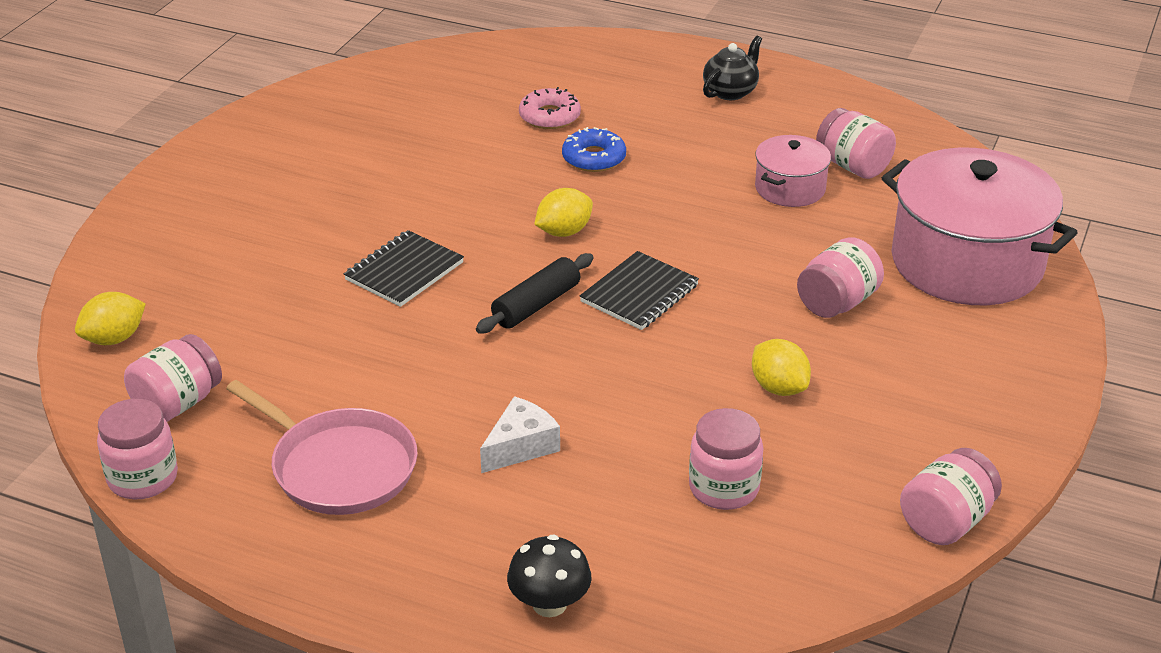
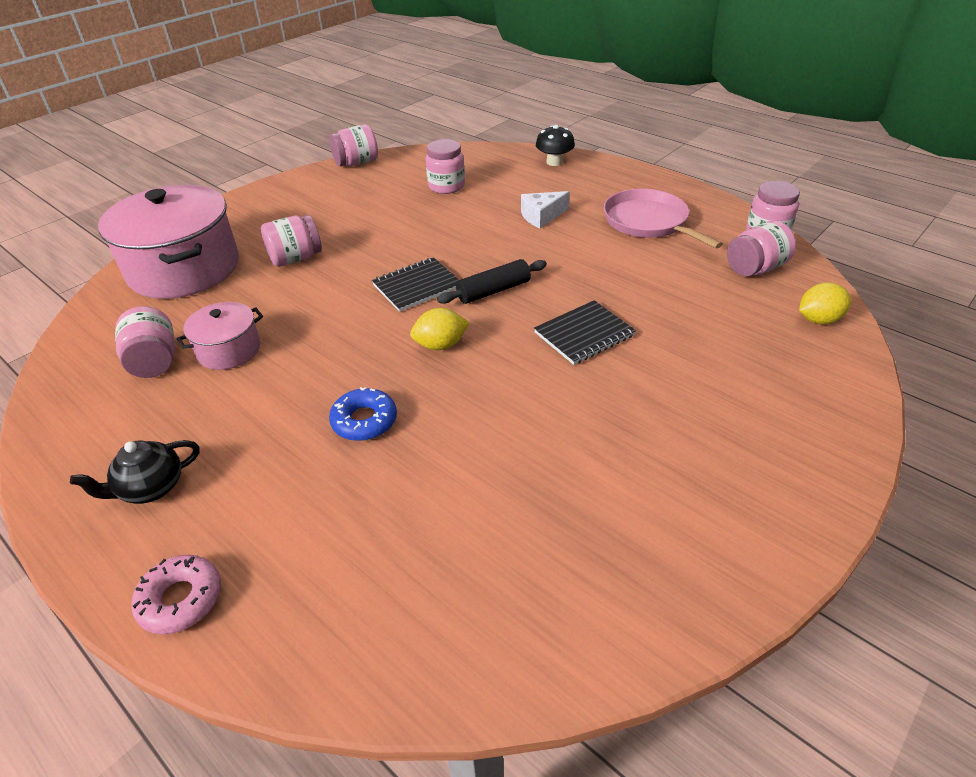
camera: 160 degrees left, 5 degrees up
pink donut [519,87,581,129] -> pink donut moved to [131,555,221,634]
yellow lemon [752,339,811,396] -> none

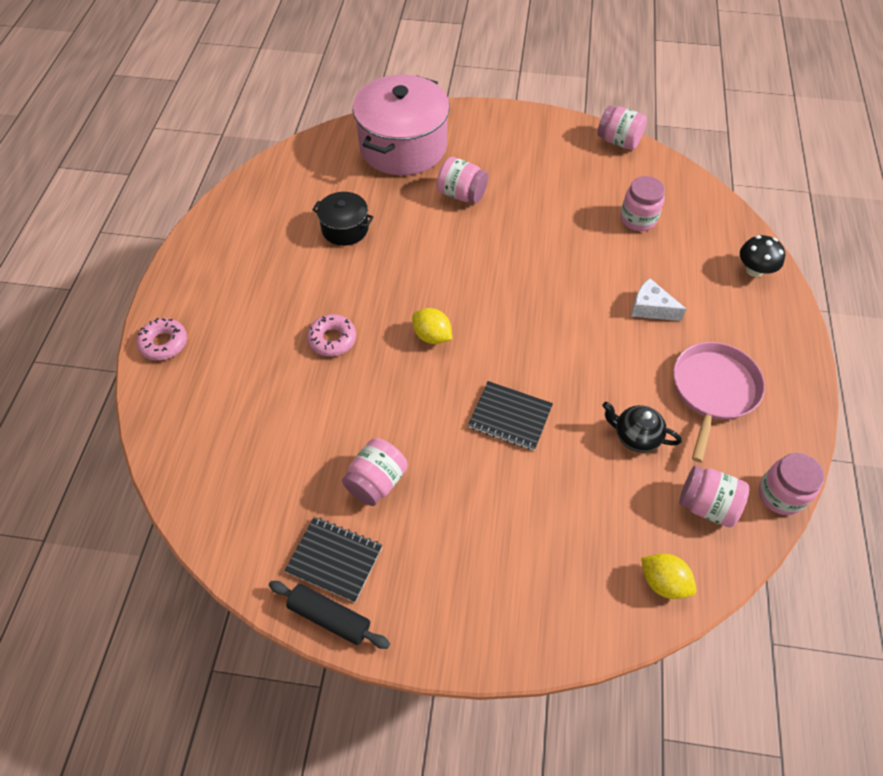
camera: 55 degrees right, 15 degrees up
black teapot [70,440,200,504] -> black teapot moved to [602,402,682,453]
pink jar [115,306,175,378] -> pink jar moved to [342,438,408,506]
pink pot [177,302,263,370] -> black pot [312,192,374,246]
blue donut [329,387,397,441] -> pink donut [307,314,356,357]
black notebook [372,257,459,312] -> black notebook moved to [284,517,383,602]
black rolling pin [437,259,547,304] -> black rolling pin moved to [269,581,390,649]

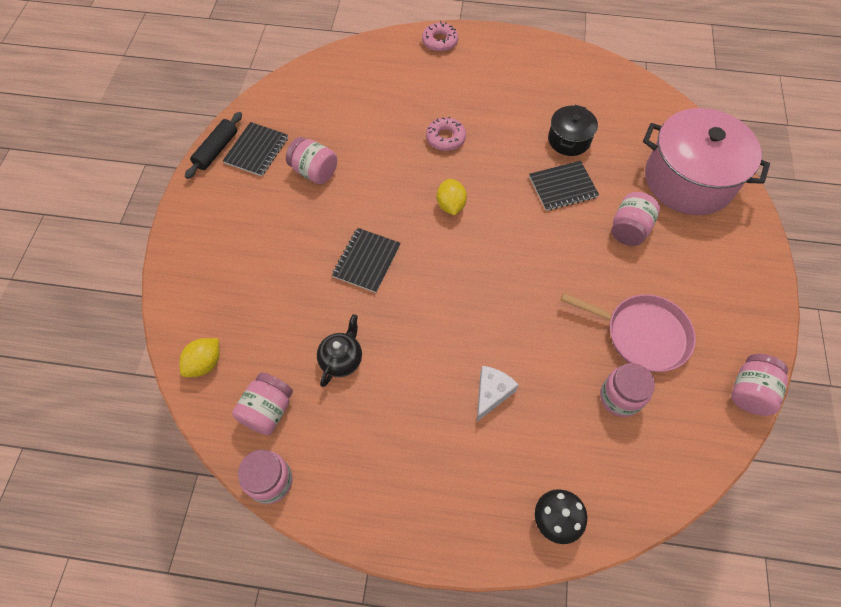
camera: 90 degrees right, 5 degrees up
yellow lemon [412,308,452,344] -> yellow lemon turned 45 degrees counterclockwise [437,179,467,215]
pink pan [673,342,765,463] -> pink pan moved to [561,293,696,372]
none -> black notebook [529,161,599,211]

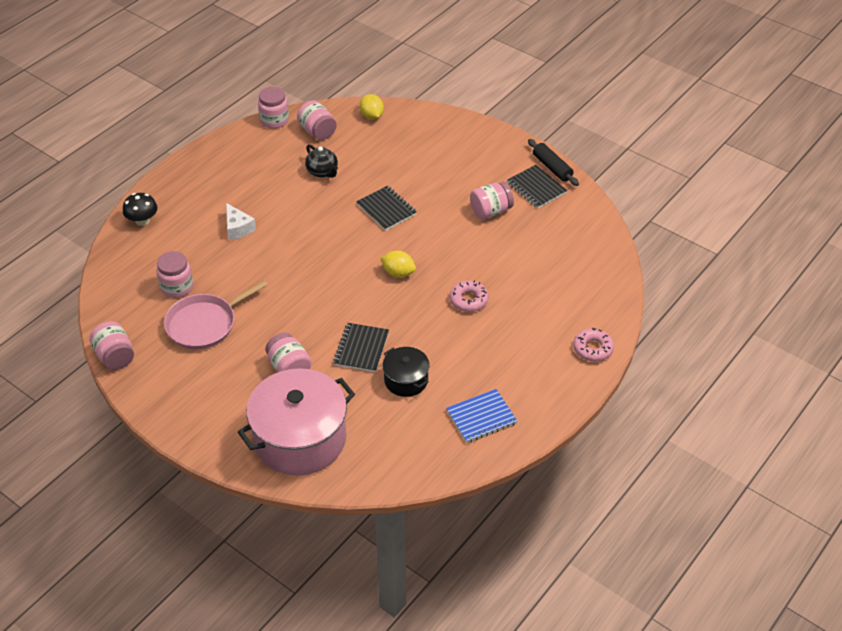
camera: 120 degrees right, 15 degrees down
none -> blue notebook [446,389,517,443]

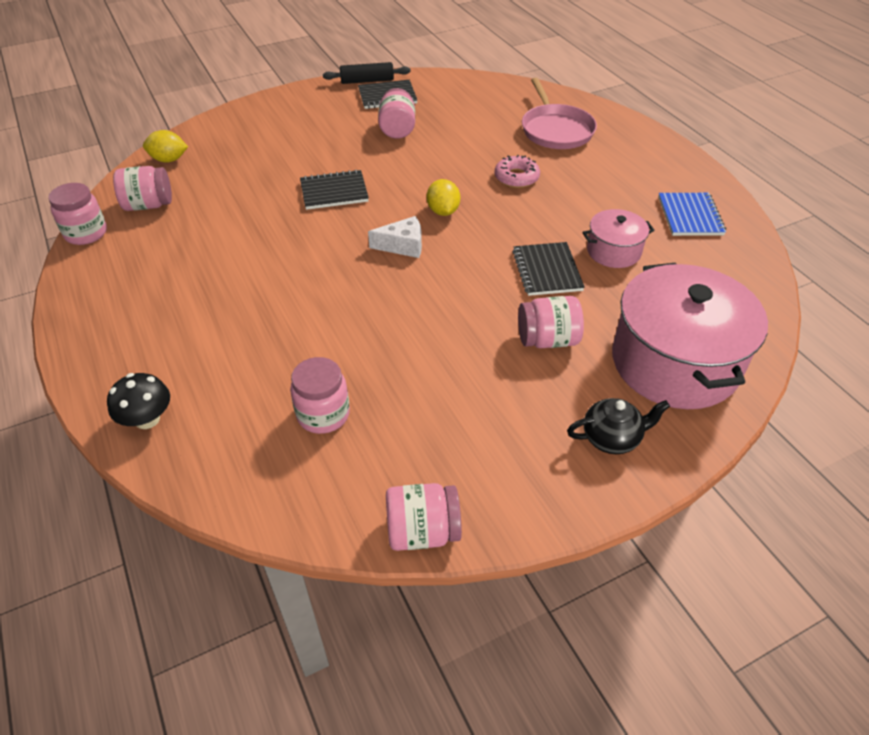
camera: 65 degrees left, 0 degrees up
pink pan [164,280,268,349] -> pink pan moved to [522,78,597,149]
white cheese [226,203,256,240] -> white cheese moved to [368,216,422,258]
black teapot [305,144,338,178] -> black teapot moved to [567,398,670,454]
black notebook [333,323,389,372] -> black notebook turned 45 degrees clockwise [513,242,585,296]
yellow lemon [380,251,416,278] -> yellow lemon turned 60 degrees counterclockwise [427,179,460,216]
black pot [382,347,429,397] -> pink pot [582,209,654,268]
pink donut [573,328,614,362] -> none

